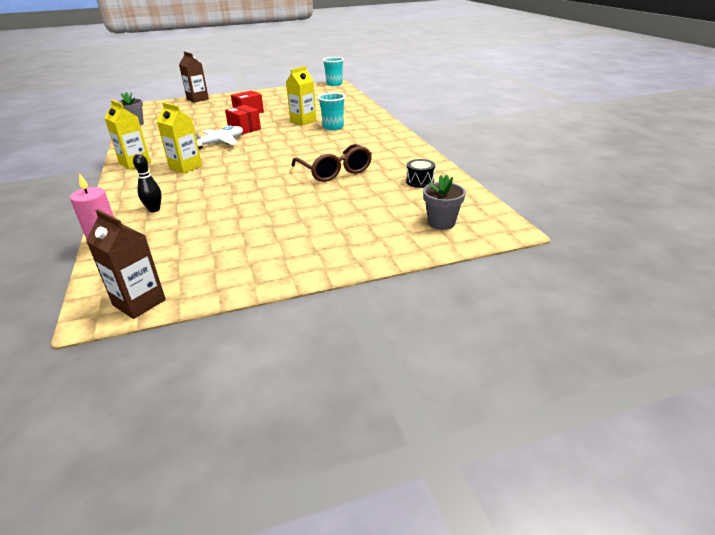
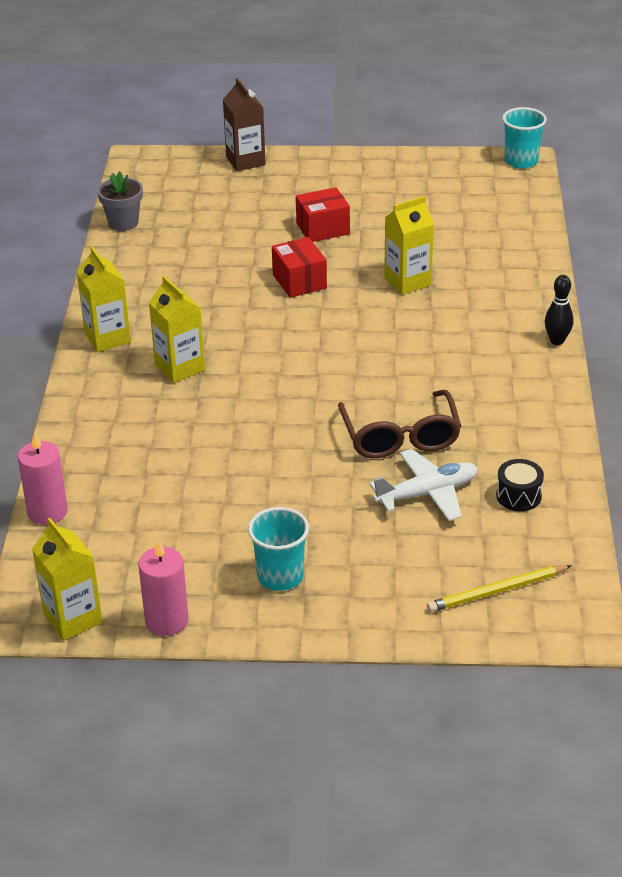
camera: 20 degrees right, 5 degrees up
brown carton [86,209,166,319] -> yellow carton [32,518,103,641]
black bowling pin [133,154,162,212] -> black bowling pin moved to [545,275,574,345]
white plane [195,125,243,149] -> white plane moved to [369,449,478,521]
turquoise cup [318,93,346,130] -> turquoise cup moved to [248,507,309,591]
grey flower pot [423,175,466,230] -> yellow pencil [427,565,572,612]
none -> pink candle [138,539,188,636]

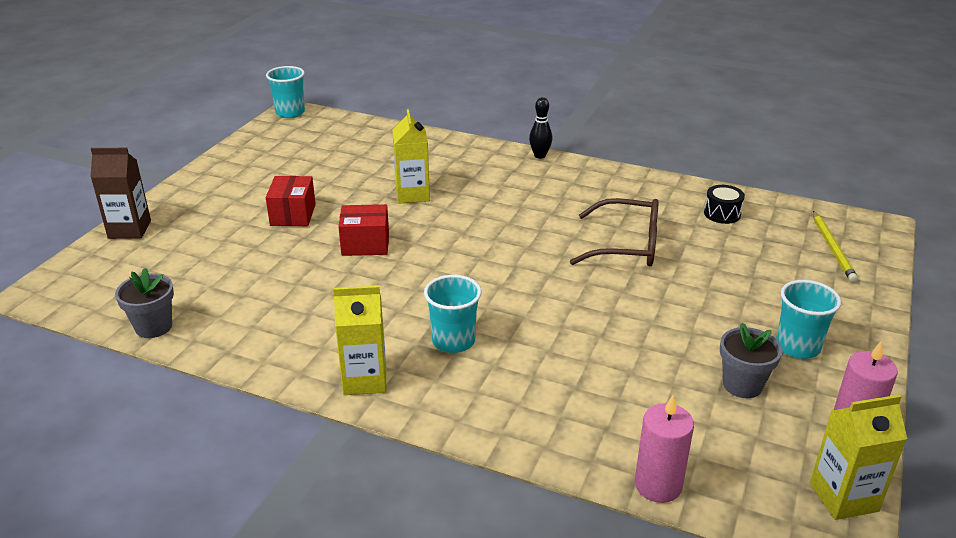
camera: 70 degrees left, 5 degrees down
yellow carton [149,276,205,383] -> turquoise cup [424,275,482,353]
white plane [369,449,478,521] -> none
none -> grey flower pot [720,323,782,398]

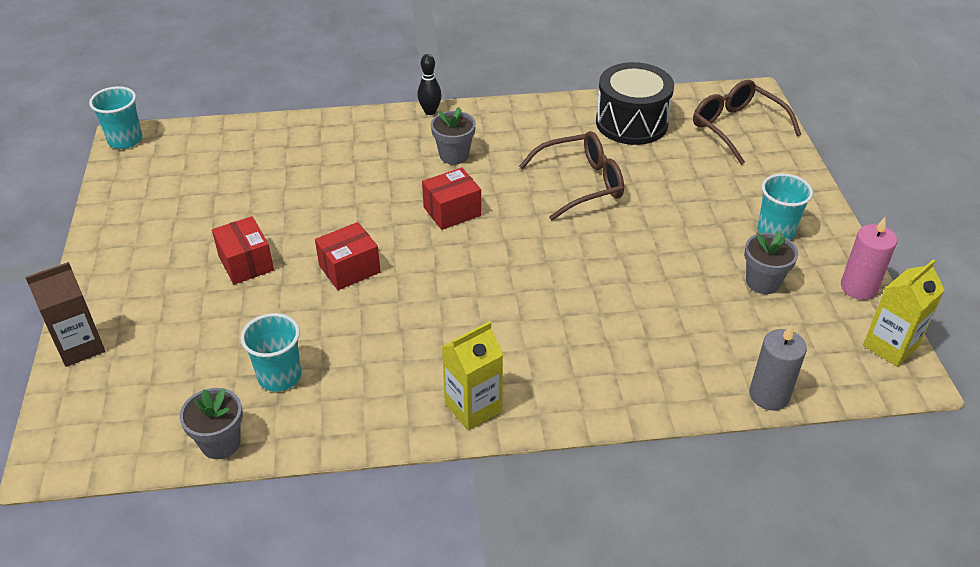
camera: 30 degrees left, 10 degrees up
yellow carton [392,109,430,203] -> none
turquoise cup [424,275,482,353] -> turquoise cup moved to [240,313,301,392]
pink candle [635,395,694,503] -> grey candle [749,324,807,411]
black drum [704,185,745,224] -> black drum [596,62,674,145], size x2.12
yellow pencil [813,211,858,283] -> brown glasses [693,80,801,165]
none -> red box [422,167,481,230]
none -> grey flower pot [431,107,476,164]

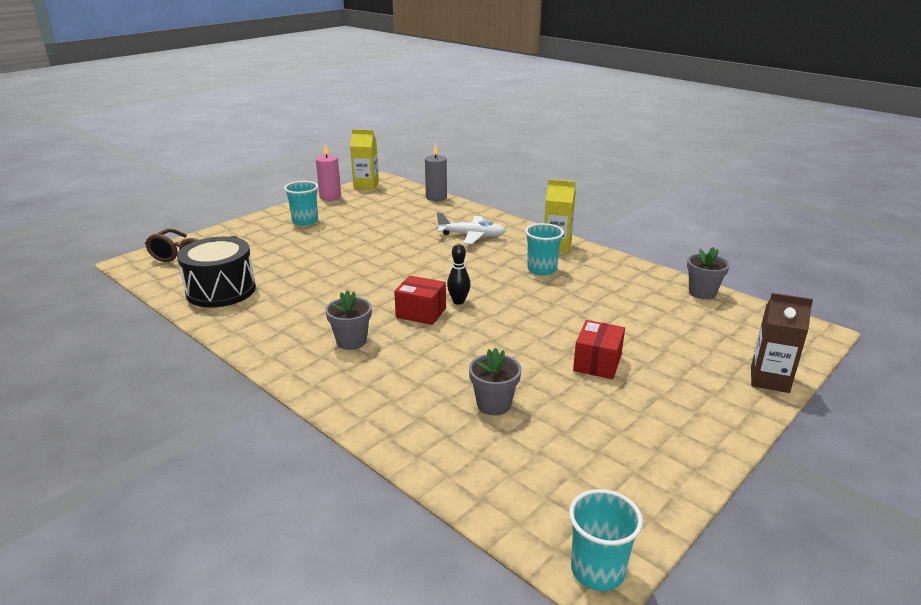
camera: 130 degrees left, 15 degrees down
turquoise cup [240,313,301,392] -> turquoise cup moved to [525,223,564,276]
red box [315,222,381,290] -> none
black bowling pin [417,54,442,115] -> black bowling pin moved to [447,244,471,304]
brown glasses [519,131,624,220] -> none
grey flower pot [744,231,798,294] -> grey flower pot moved to [469,348,521,415]
none -> white plane [437,212,506,244]

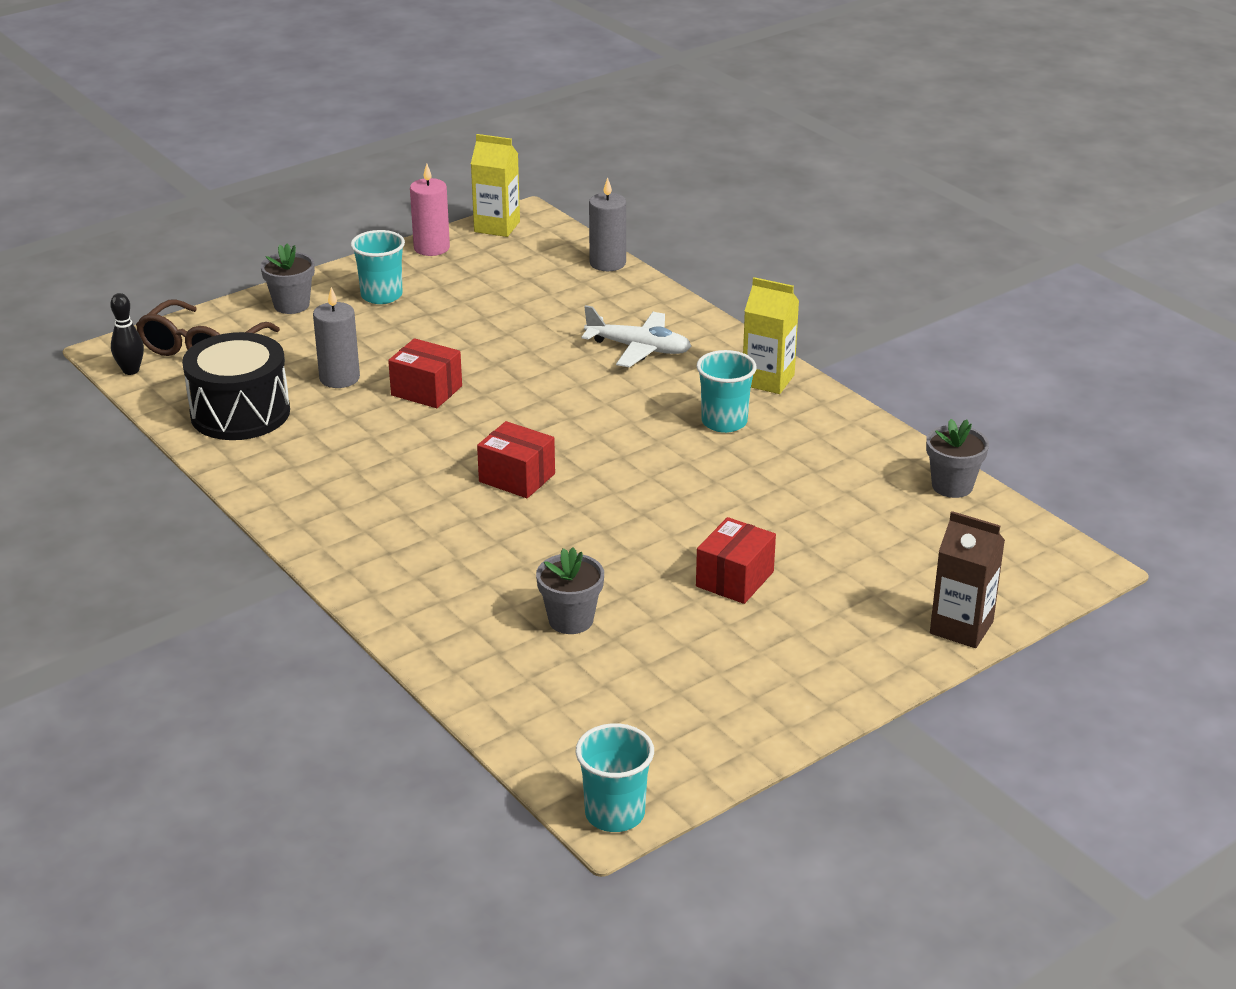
camera: 10 degrees right, 5 degrees up
grey flower pot [325,291,372,350] -> grey flower pot moved to [260,244,315,314]
black bowling pin [447,244,471,304] -> black bowling pin moved to [110,293,144,375]
none -> grey candle [313,287,360,388]
none -> red box [388,338,462,408]

